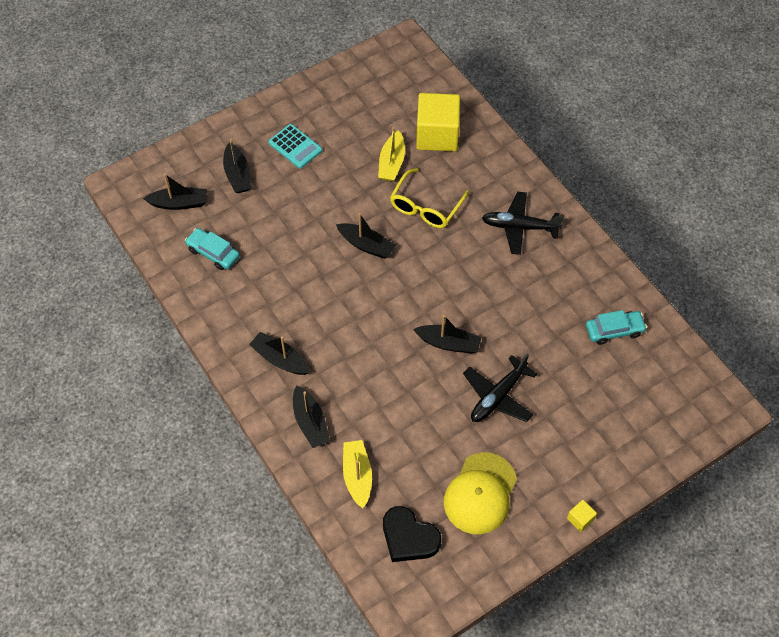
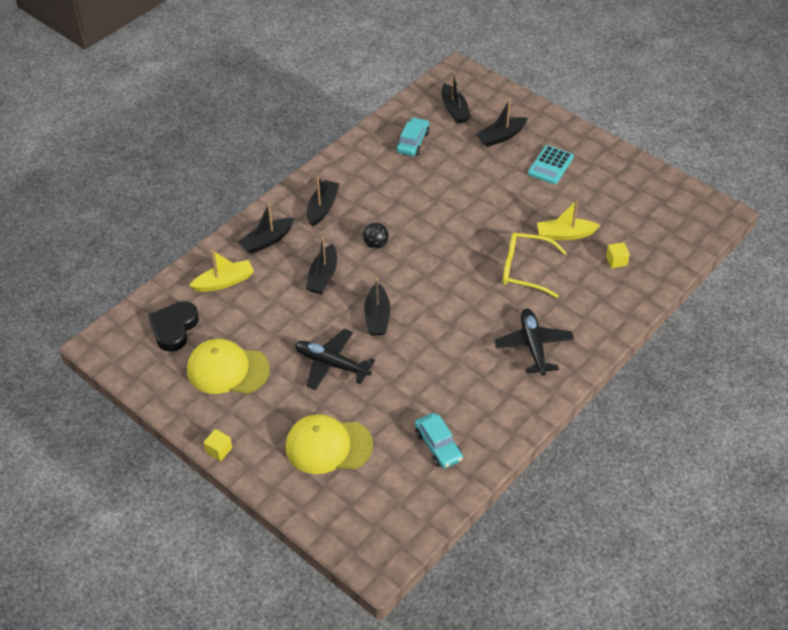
camera: 75 degrees right, 10 degrees down
black boat [336,213,396,259] -> black boat moved to [306,237,337,294]
yellow cube [416,93,460,151] -> yellow cube [606,242,630,268], size x0.41
none -> yellow cap [286,414,373,474]
none -> black ball [363,223,389,249]

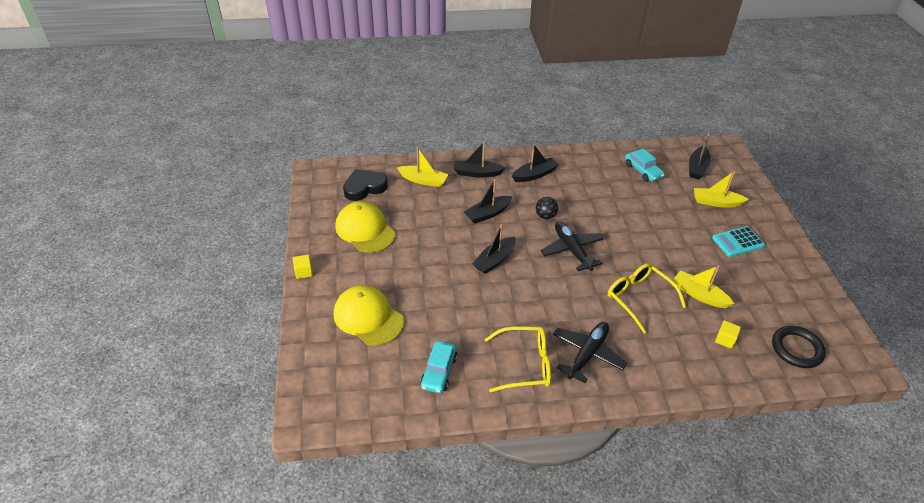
camera: 40 degrees right, 5 degrees down
black plane [295,329,375,390] -> black plane moved to [541,221,604,271]
turquoise car [396,117,430,156] -> turquoise car turned 90 degrees clockwise [625,148,665,182]
black boat [476,99,528,147] -> yellow boat [694,171,749,208]
none -> yellow glasses [485,326,551,392]
none -> black ring [772,326,826,368]

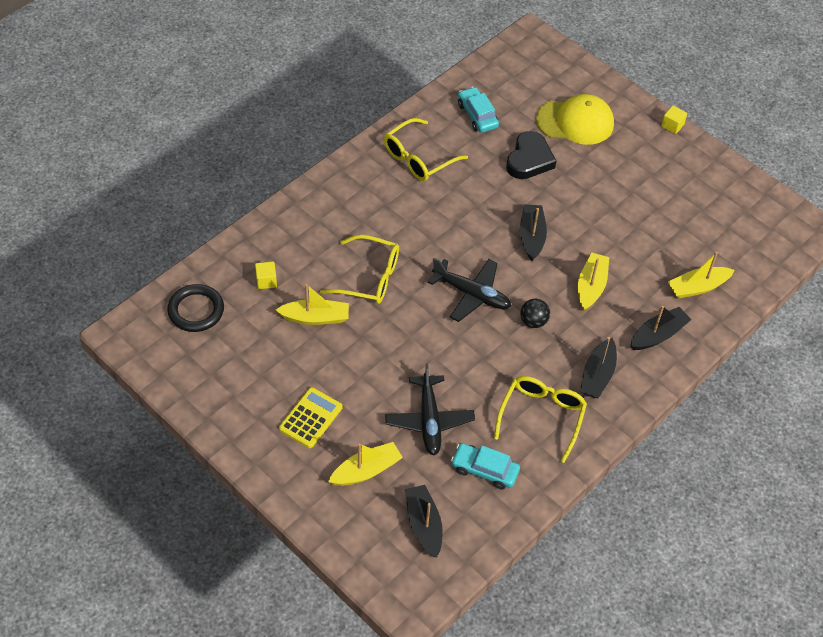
camera: 140 degrees right, 10 degrees up
yellow cap [335,201,396,253] -> none
black heart [343,169,388,201] -> black heart moved to [506,131,556,179]
black boat [464,179,512,224] -> yellow boat [578,253,609,311]
black plane [553,322,627,383] -> black plane moved to [385,363,475,455]
turquoise calculator [712,226,765,257] -> yellow calculator [279,387,342,448]
none -> yellow glasses [494,376,587,463]

